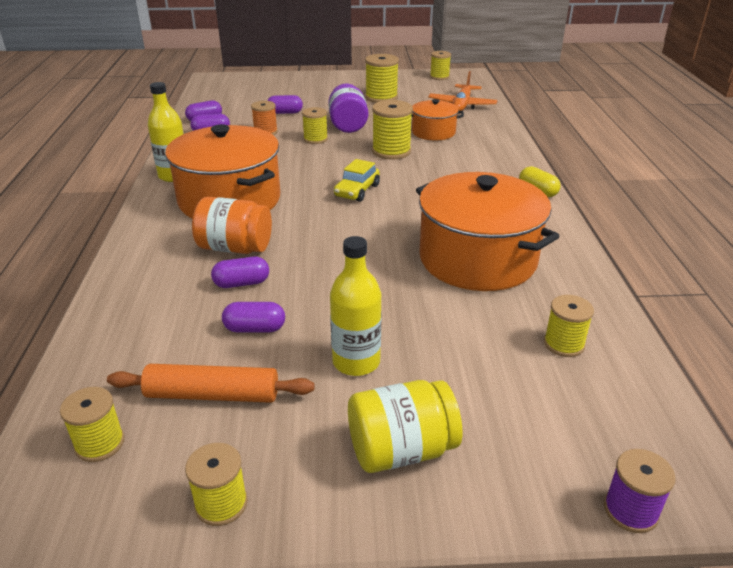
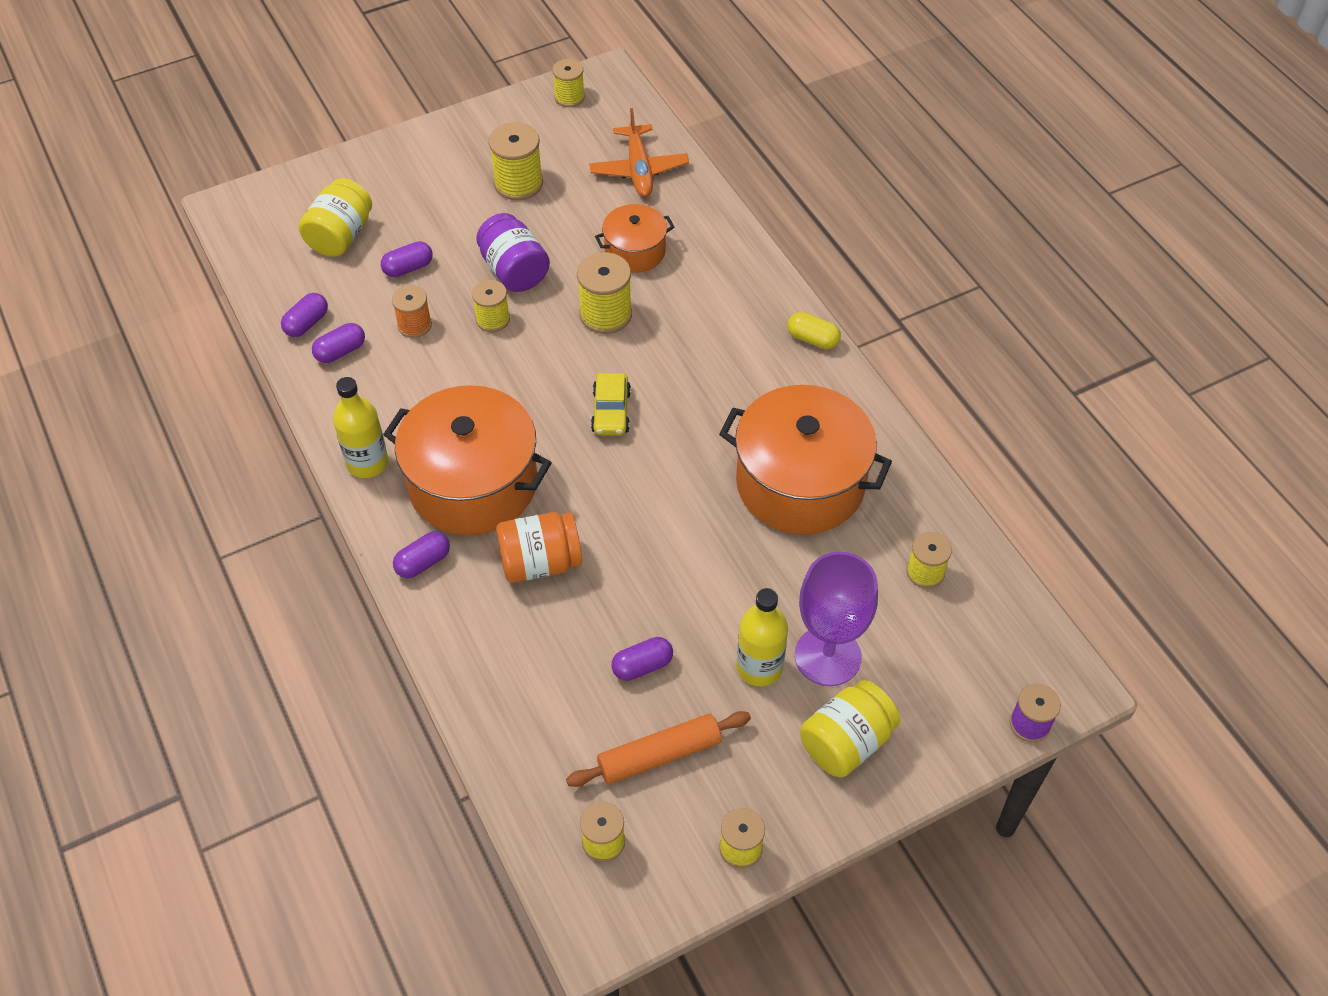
camera: 25 degrees left, 20 degrees up
purple capsule [211,256,269,288] -> purple capsule moved to [393,531,450,578]
none -> yellow jar [299,178,372,257]
none -> purple goblet [795,552,878,686]

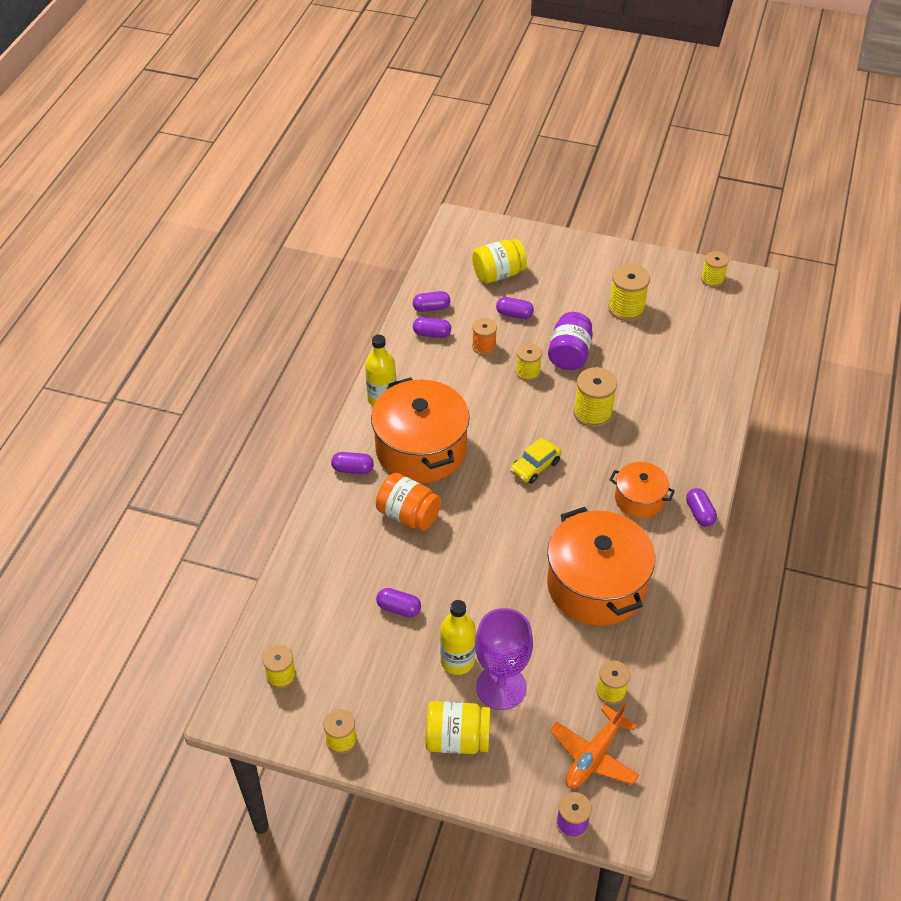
camera: 45 degrees right, 5 degrees down
orange rolling pin [566,711,751,787] -> none
orange plane [589,108,689,197] -> orange plane moved to [550,702,639,789]
orange pot [595,204,674,273] -> orange pot moved to [610,462,675,518]
yellow capsule [788,312,841,349] -> purple capsule [686,488,717,527]

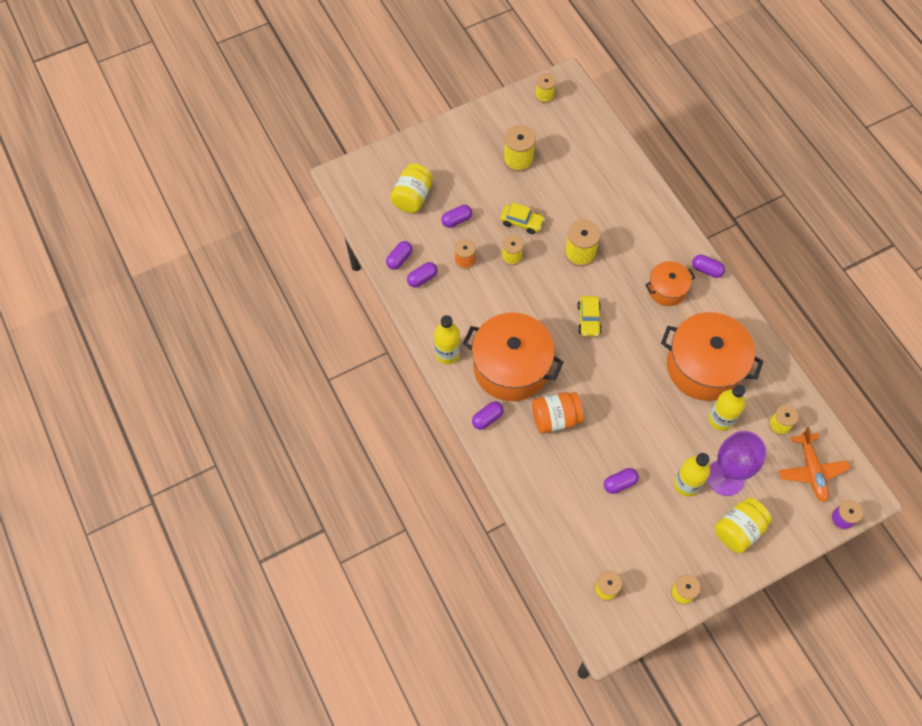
camera: 45 degrees left, 15 degrees up
purple jar [548,312,593,370] -> yellow car [500,203,545,234]
none -> yellow bottle [709,384,745,431]

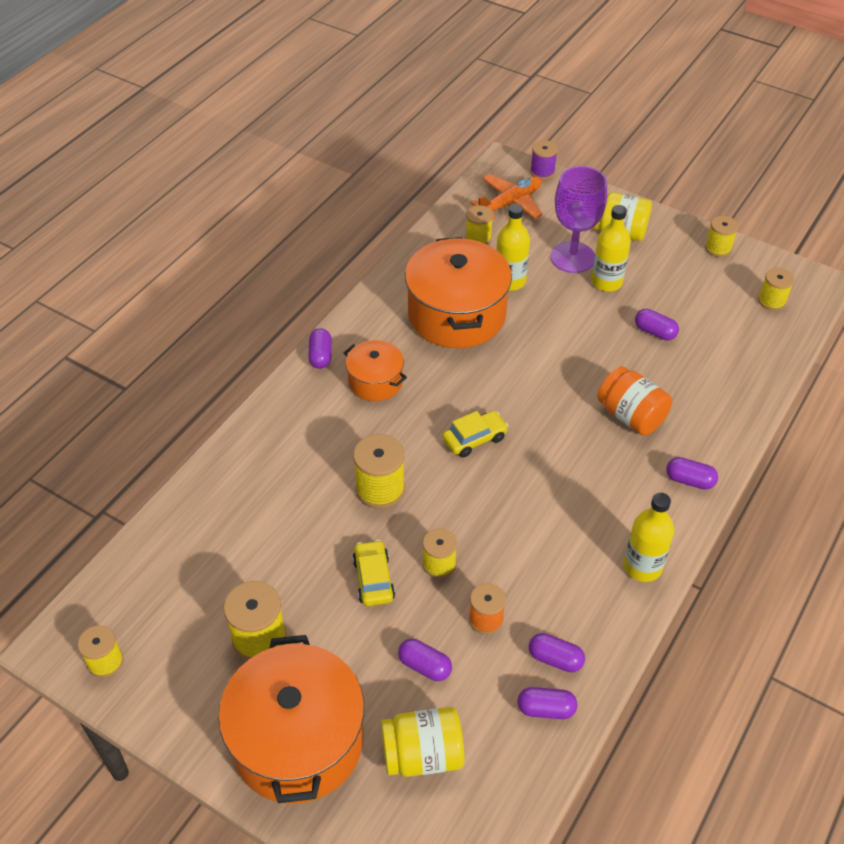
camera: 120 degrees left, 15 degrees down
orange pot [463,313,563,401] -> orange pot moved to [218,635,364,803]

